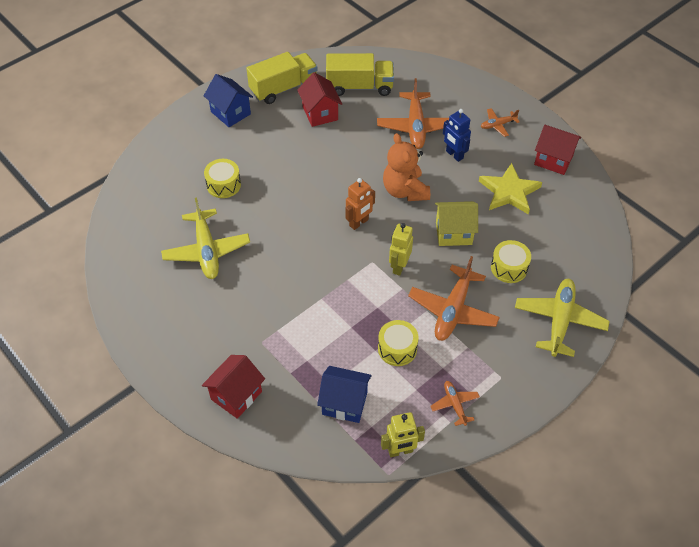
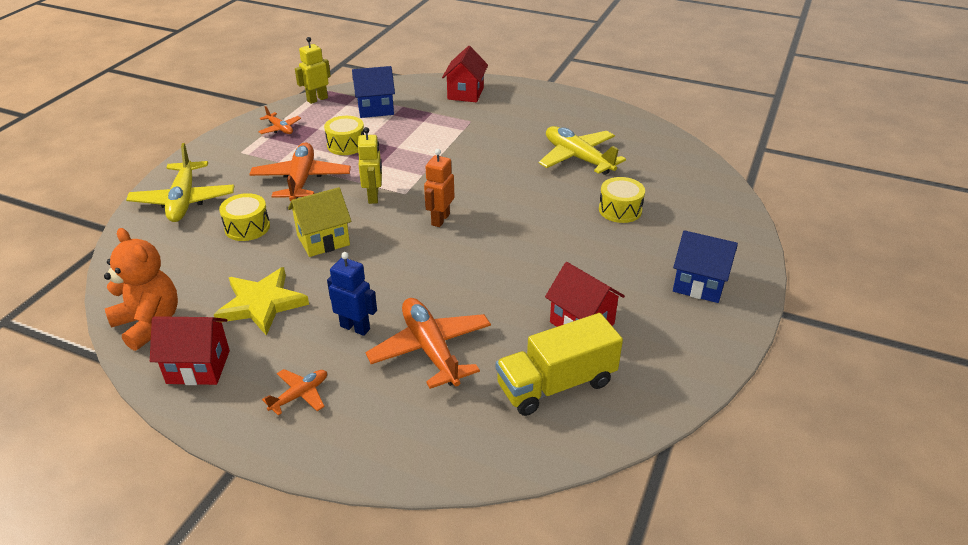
camera: 155 degrees right, 15 degrees down
yellow truck [246,52,318,104] -> none
orange teddy bear [383,133,430,201] -> orange teddy bear moved to [104,228,178,351]

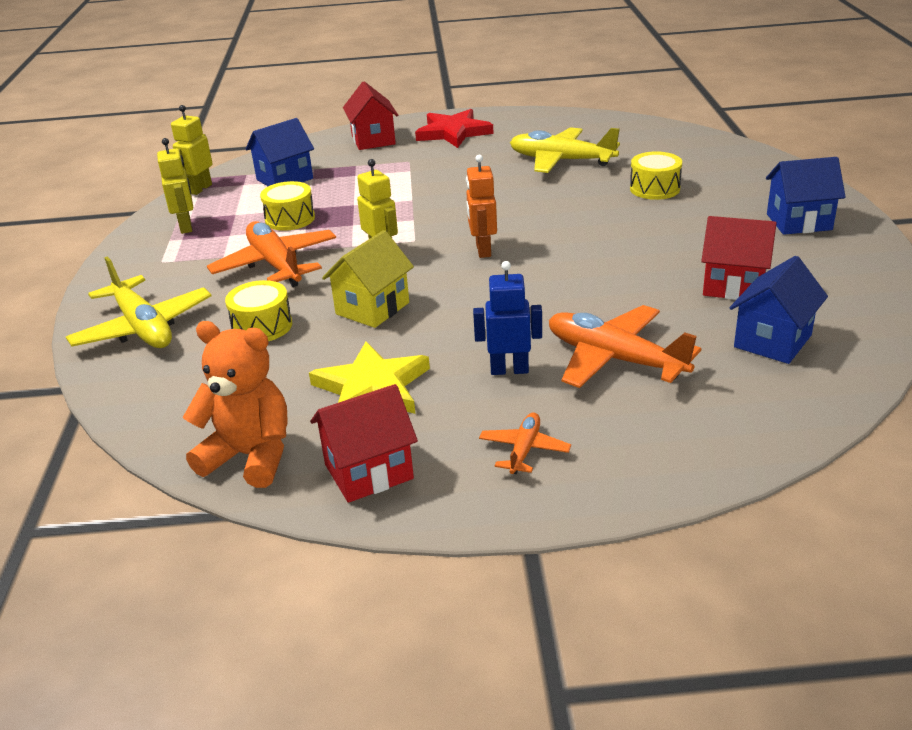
camera: 25 degrees left, 5 degrees down
orange plane [258,106,301,134] -> yellow robot [157,138,193,234]
yellow truck [496,313,623,416] -> blue house [729,256,828,364]
none -> red star [415,109,494,148]

